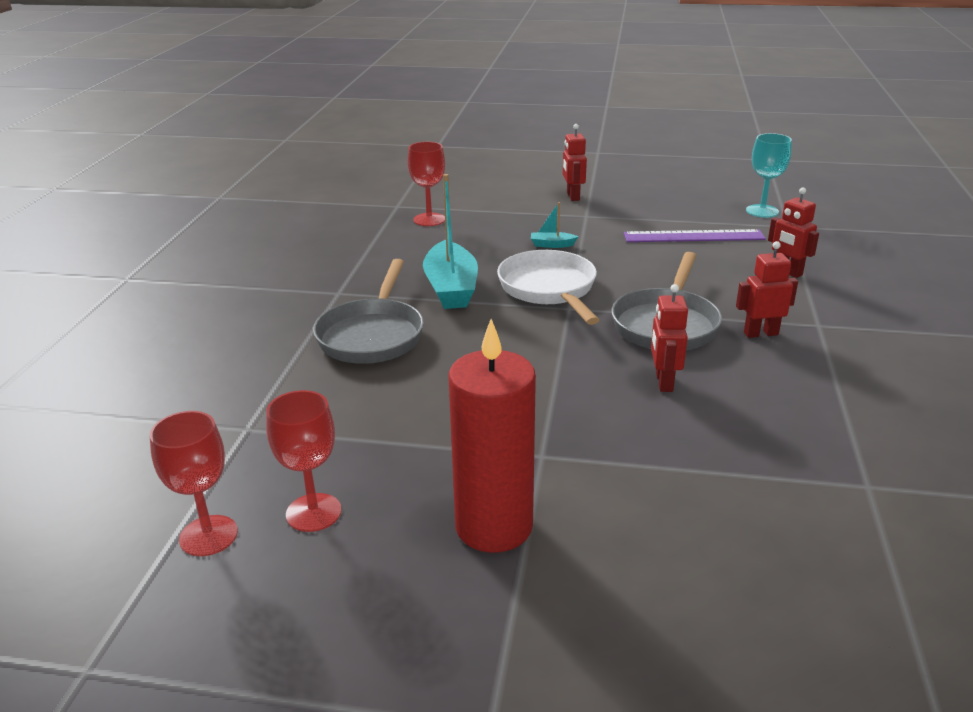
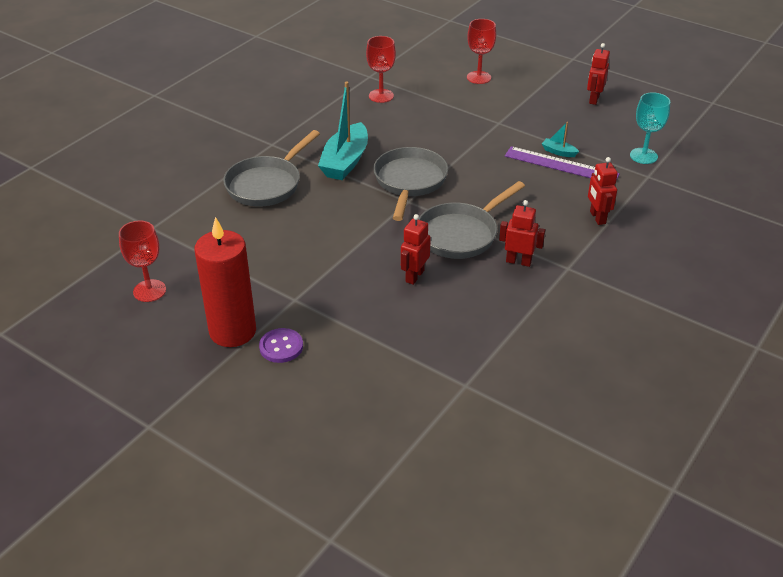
camera: 25 degrees right, 10 degrees up
red goblet [149,411,238,556] -> red goblet moved to [467,19,496,84]
white pan [497,250,599,325] -> grey pan [373,147,448,221]
turquoise boat [531,202,578,248] -> turquoise boat moved to [542,122,579,157]
red robot [563,124,587,201] -> red robot moved to [587,43,610,105]
none -> purple button [259,328,303,363]

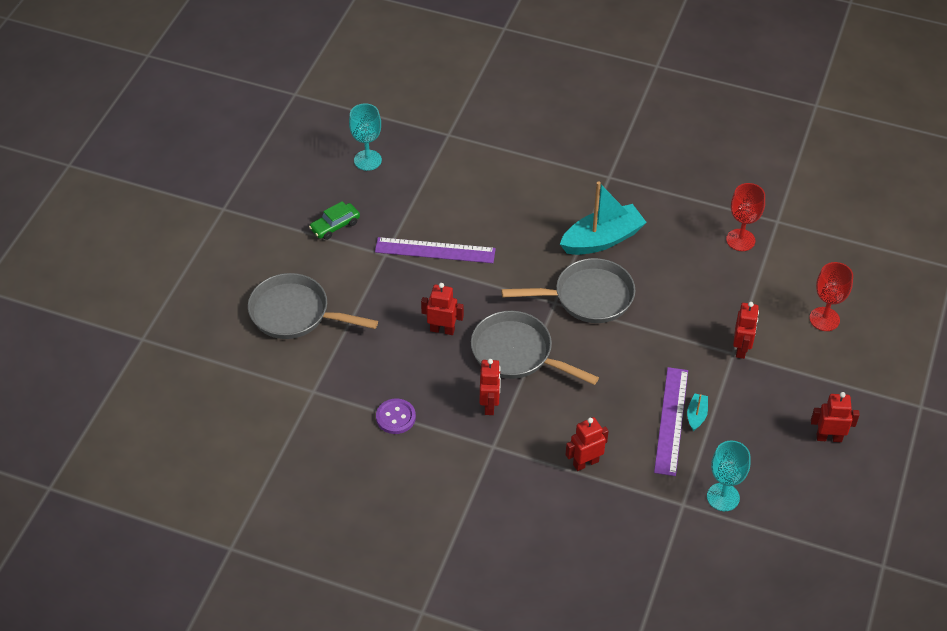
camera: 75 degrees right, 10 degrees up
red goblet [119,221,166,302] -> turquoise goblet [349,103,382,171]
red candle [194,217,256,347] -> green car [309,201,360,240]
grey pan [223,130,320,207] -> grey pan moved to [248,273,378,339]
purple button [259,328,303,363] -> purple button moved to [376,398,416,434]
turquoise boat [318,82,368,180] -> turquoise boat turned 150 degrees clockwise [560,182,647,255]
none -> purple ruler [375,237,496,263]
none -> red robot [733,302,759,359]

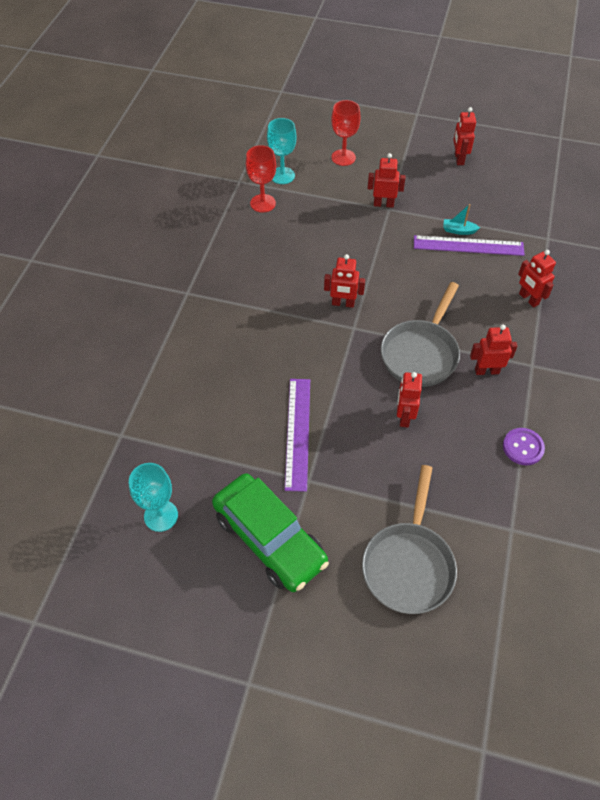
camera: 95 degrees left, 5 degrees up
green car [309,201,360,240] -> green car [212,473,329,592], size x2.11
grey pan [501,258,636,323] -> red robot [324,254,365,308]
turquoise boat [560,182,647,255] -> none
turquoise goblet [707,441,751,511] -> turquoise goblet moved to [267,118,297,184]

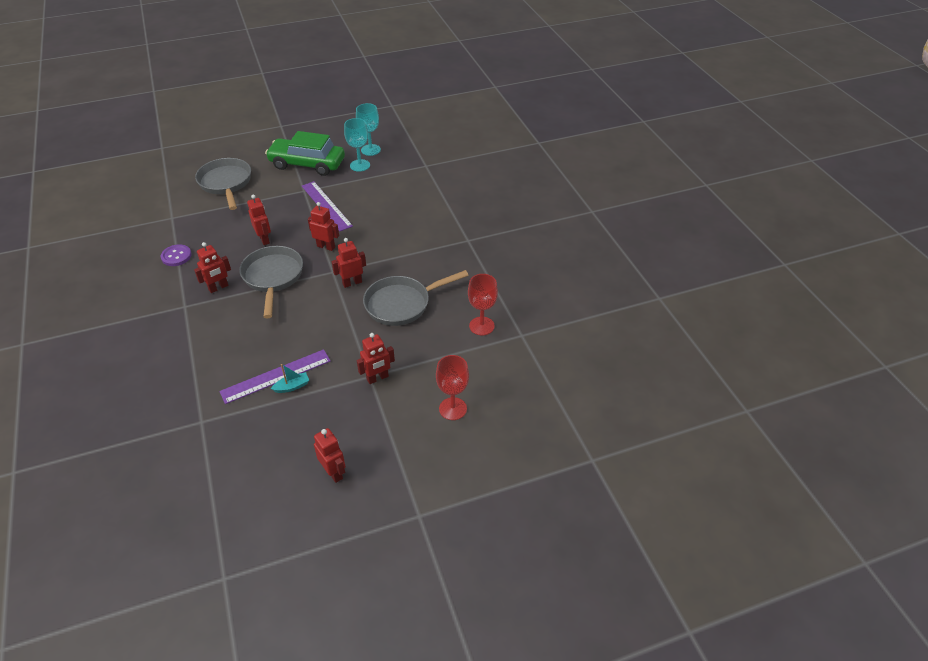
camera: 145 degrees right, 10 degrees down
turquoise goblet [267,118,297,184] -> turquoise goblet moved to [344,118,370,172]
red robot [518,250,556,308] -> red robot moved to [308,202,339,251]
none -> grey pan [363,270,469,326]

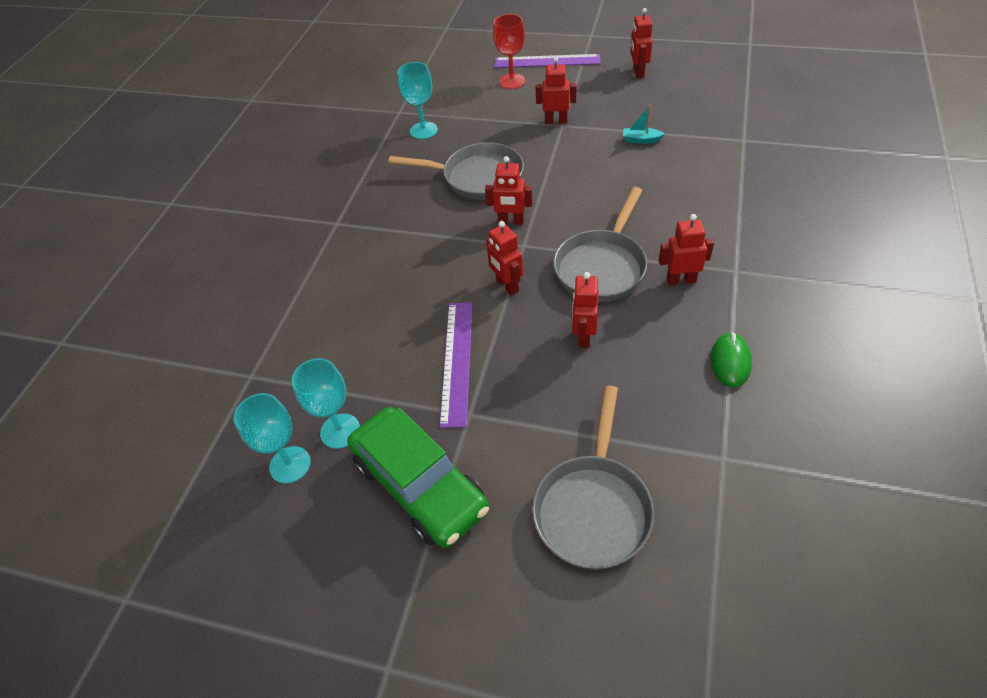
camera: 140 degrees left, 5 degrees up
purple button [161,244,192,266] -> green mouse [711,332,752,388]
purple ruler [219,349,331,404] -> purple ruler moved to [494,54,600,68]
red goblet [468,274,498,335] -> turquoise goblet [397,62,438,139]

